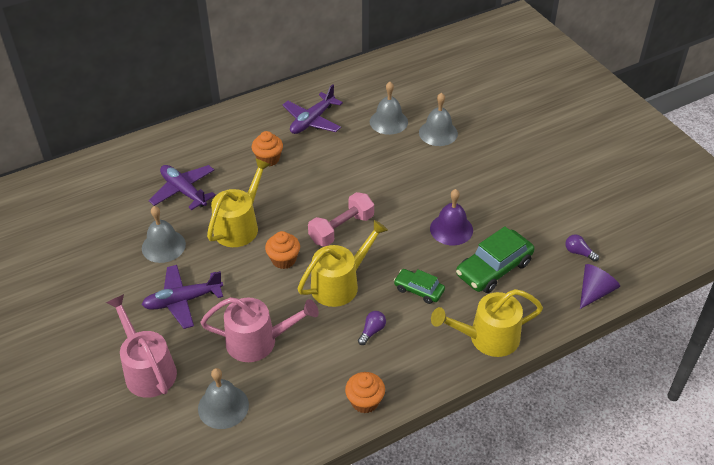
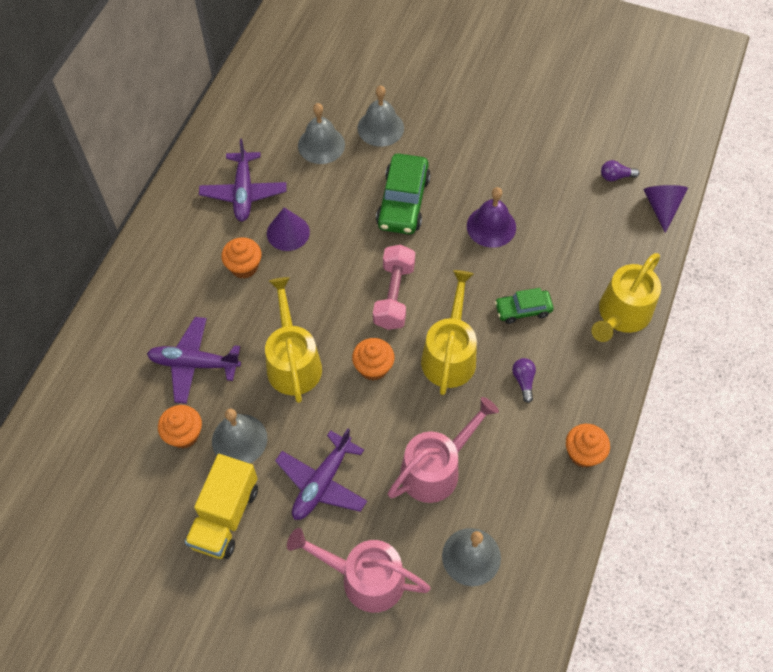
camera: 40 degrees left, 15 degrees up
green car [456,226,534,293] -> green car moved to [376,154,431,234]
none -> orange cupcake [158,405,202,449]
none -> yellow truck [185,454,258,559]
none -> purple cone [267,207,310,251]

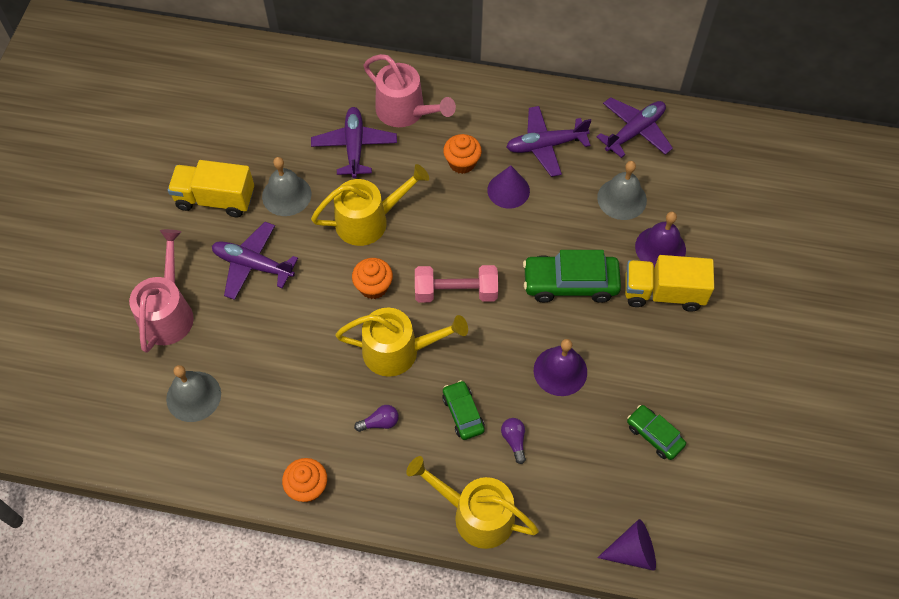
camera: 80 degrees right, 0 degrees up
orange cupcake [158,405,202,449] -> none
grey bell [357,85,404,147] -> purple bell [635,212,686,268]
pink watering can [388,397,499,503] -> pink watering can moved to [363,54,456,127]
purple light bulb [601,160,639,182] -> purple light bulb moved to [501,418,526,464]
none -> purple plane [597,97,673,158]
none -> yellow truck [625,255,714,312]
none -> green car [627,405,686,460]

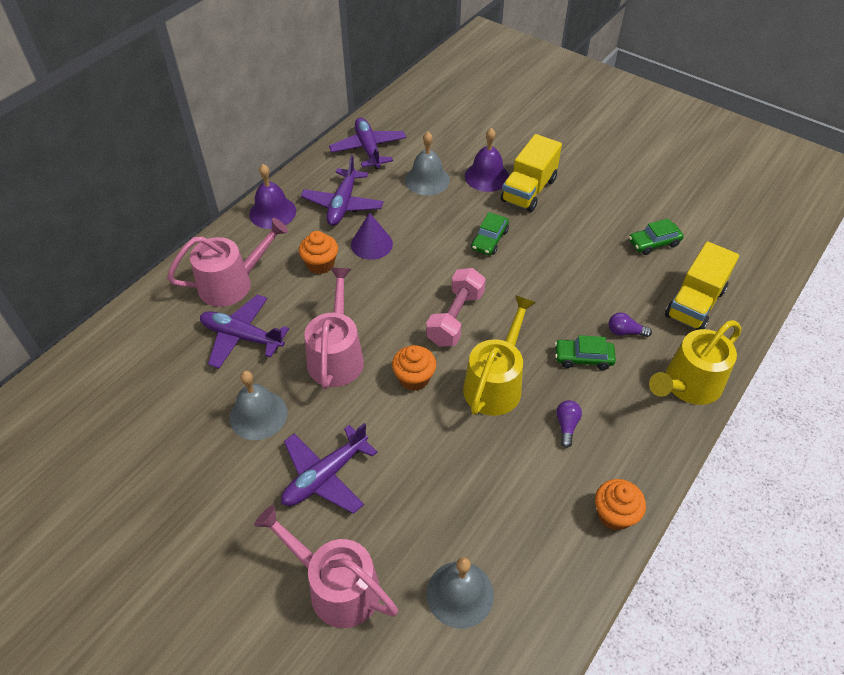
camera: 65 degrees left, 10 degrees down
yellow truck [168,160,254,217] -> yellow truck moved to [665,241,739,330]
yellow watering can [311,164,429,246] -> pink watering can [304,268,364,389]
green car [523,250,621,303] -> green car [471,212,509,255], size x0.58
purple bell [534,339,587,396] -> purple bell moved to [249,164,296,229]
purple cone [597,519,656,571] -> none

